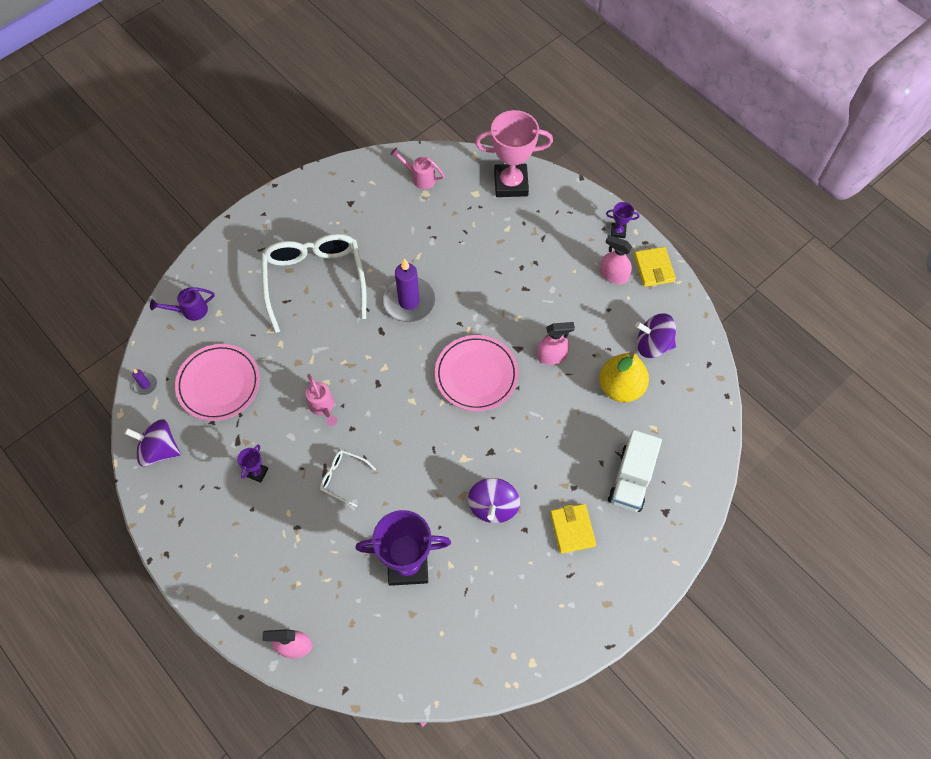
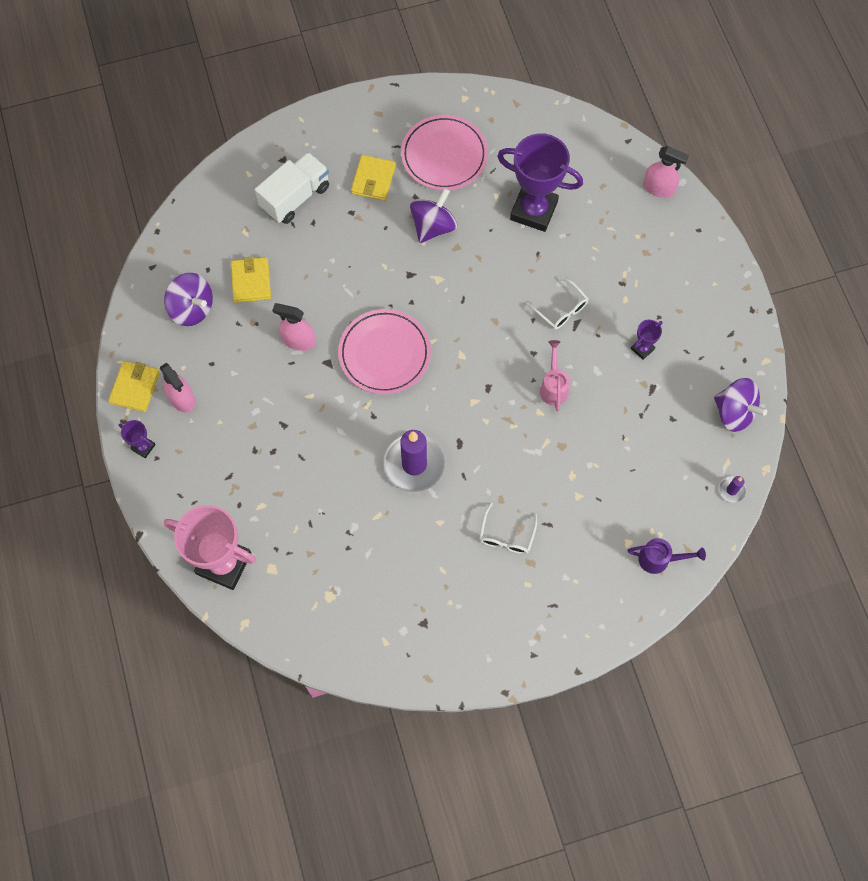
camera: 155 degrees left, 5 degrees up
pink plate [175,344,260,421] -> pink plate moved to [401,115,488,190]
white glasses [261,234,367,333] -> white glasses [479,503,537,554], size x0.44
pink watering can [390,147,445,189] -> none
yellow pear [599,352,649,402] -> yellow wallet [231,256,271,303]

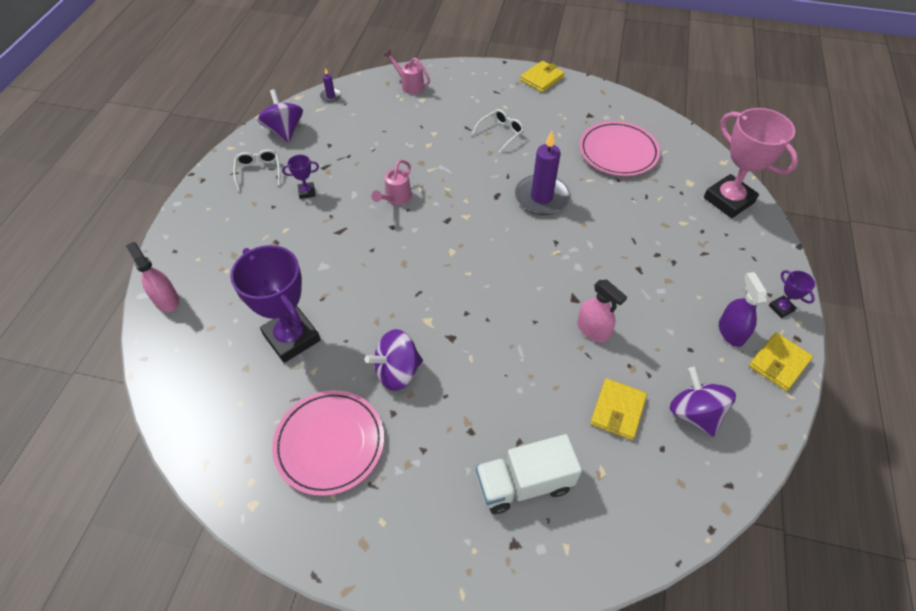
camera: 150 degrees left, 15 degrees down
pink spray bottle [160,362,195,413] -> purple spray bottle [719,272,767,347]
pink plate [338,309,431,394] -> pink plate moved to [579,121,660,176]
yellow wallet [351,155,396,201] -> yellow wallet moved to [520,61,565,93]
white glasses [527,277,589,330] -> white glasses moved to [233,149,280,191]
purple watering can [628,538,706,574] -> pink watering can [383,49,430,94]

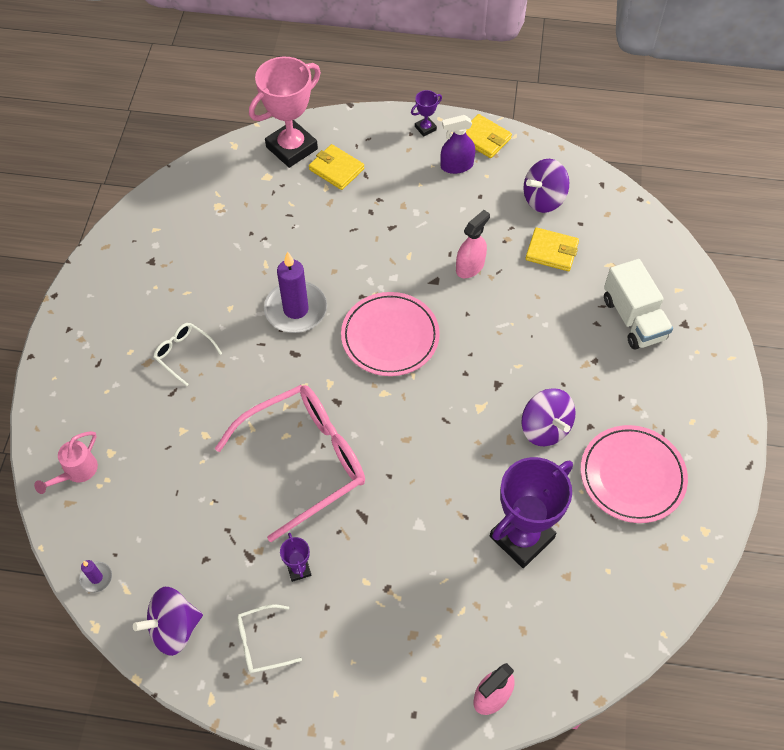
camera: 95 degrees left, 5 degrees up
pink watering can [371,160,412,205] -> pink glasses [215,385,365,542]
yellow wallet [520,61,565,93] -> yellow wallet moved to [309,144,364,190]
pink plate [579,121,660,176] -> pink plate moved to [341,292,440,376]

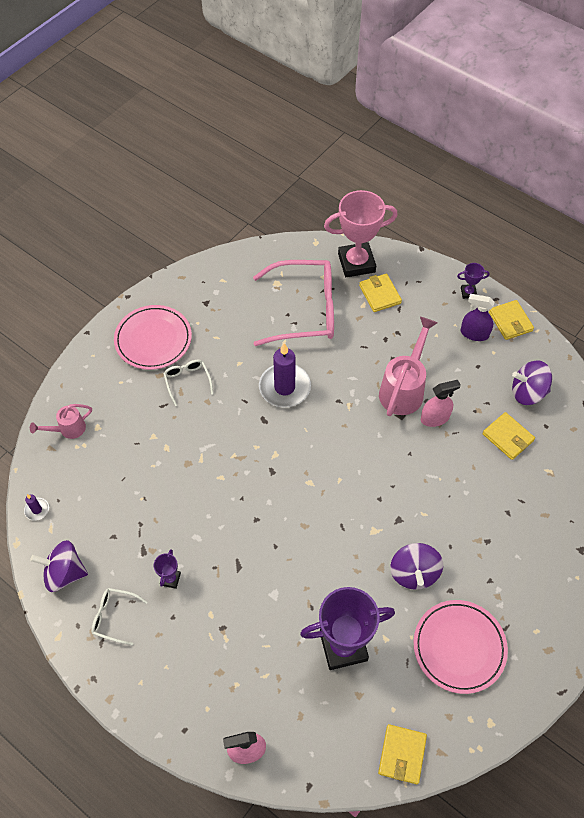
camera: 30 degrees right, 0 degrees up
pink glasses [215,385,365,542] -> pink glasses moved to [253,260,334,346]
pink plate [341,292,440,376] -> pink plate moved to [114,305,192,370]
white truck [604,259,673,349] -> none
none -> yellow wallet [378,724,427,784]
none -> pink watering can [379,317,438,416]

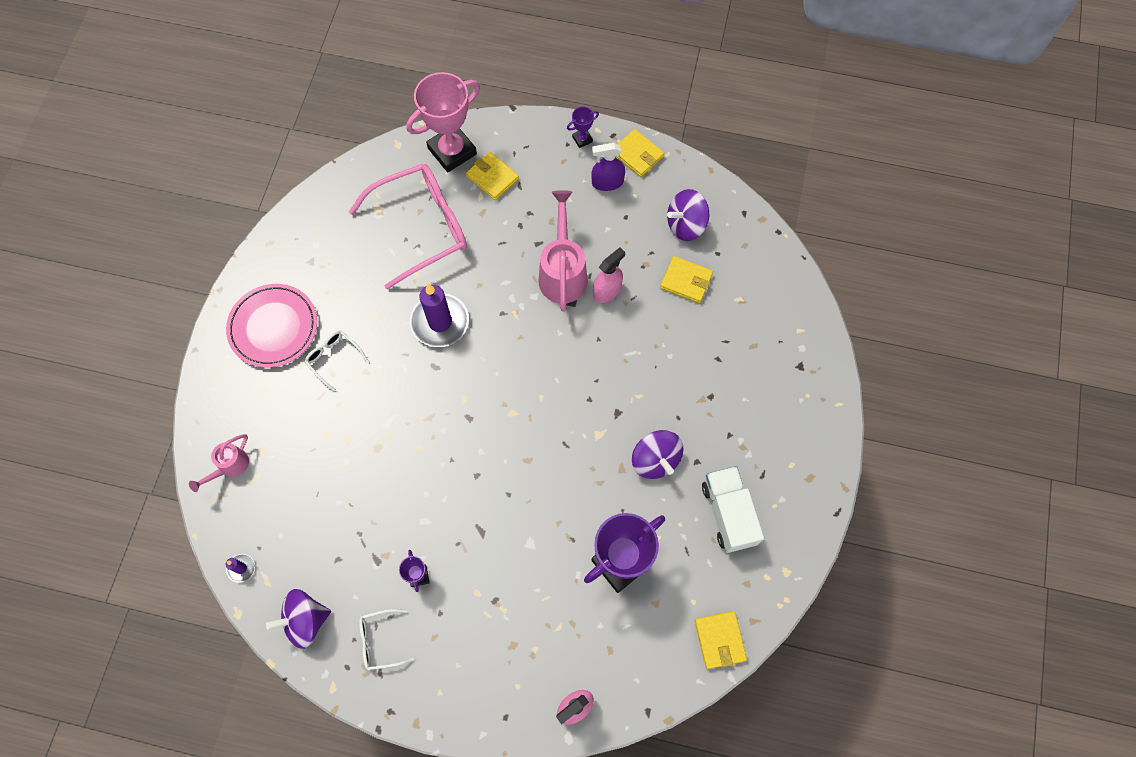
camera: 25 degrees left, 10 degrees up
pink plate [414,600,508,694] -> white truck [702,466,764,553]

